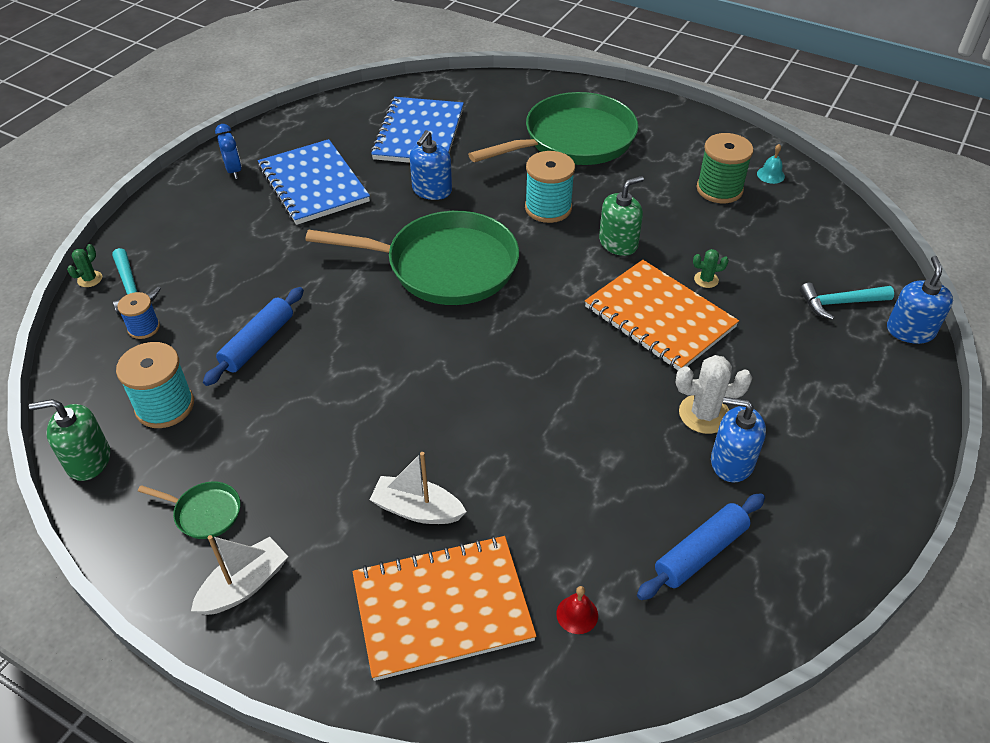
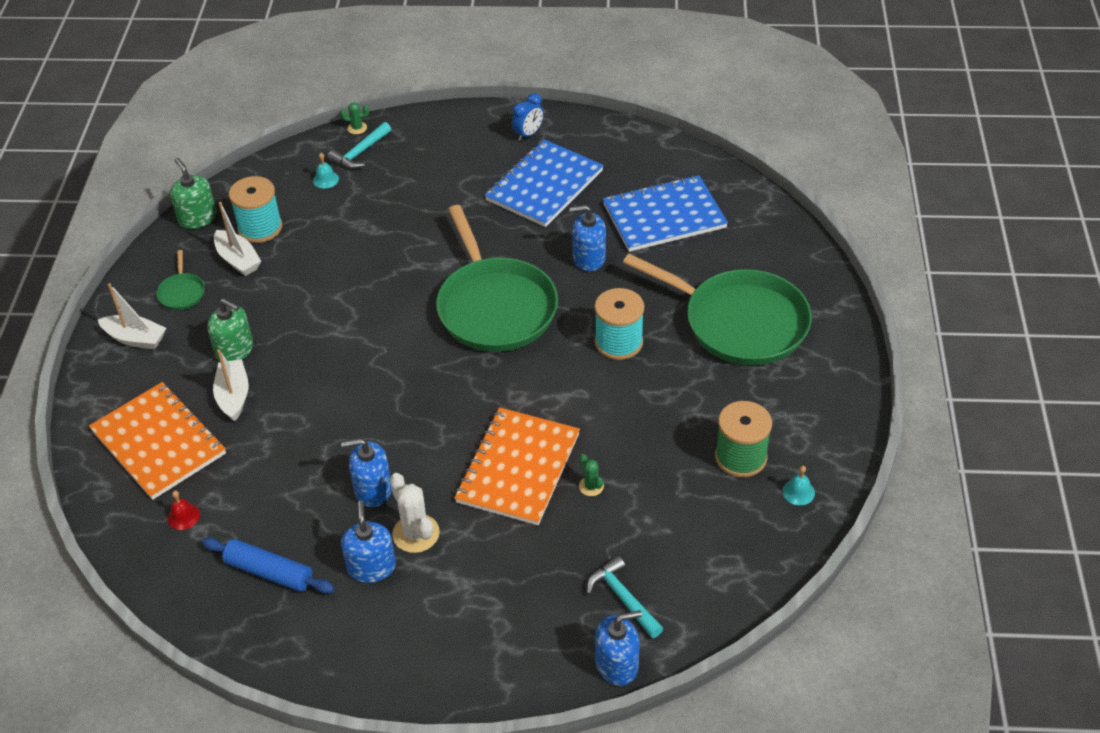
camera: 65 degrees right, 0 degrees up
blue spool [117,292,160,339] -> turquoise bell [313,153,339,189]
blue rolling pin [203,287,304,386] -> none
green soap dispenser [599,176,644,256] -> green soap dispenser moved to [207,298,253,362]
none -> white boat [214,202,261,276]
none -> blue soap dispenser [341,438,392,507]

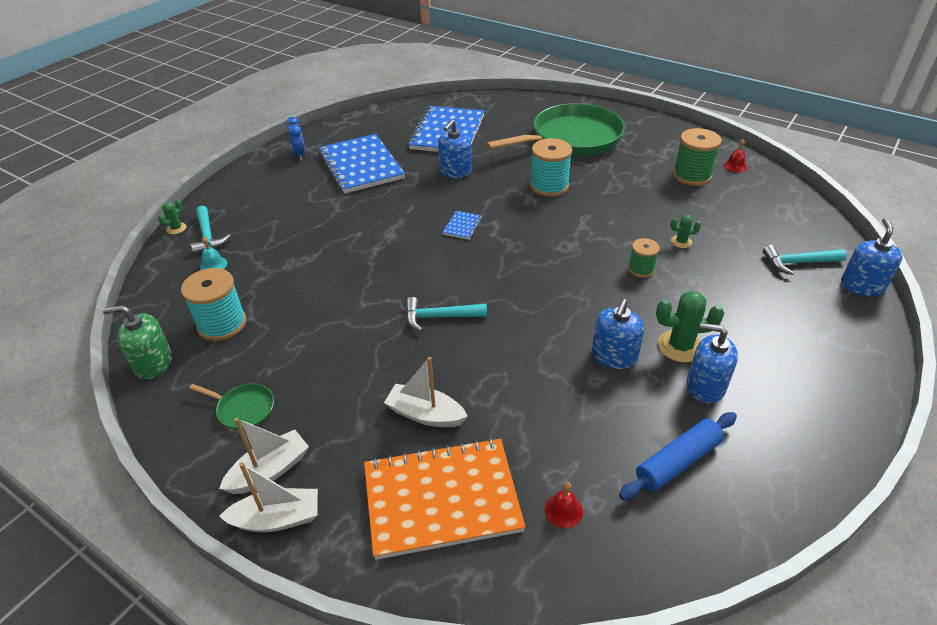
camera: 60 degrees left, 5 degrees down
green soap dispenser [207,298,253,362] -> none
white boat [214,202,261,276] -> white boat moved to [219,462,318,532]
white cactus [389,473,440,553] -> green cactus [656,291,724,363]
green pan [436,205,558,352] -> blue notebook [442,211,482,240]
orange notebook [454,407,580,525] -> green spool [628,238,660,278]
turquoise bell [782,466,815,505] -> red bell [723,139,747,172]
none -> turquoise hammer [406,297,487,332]

